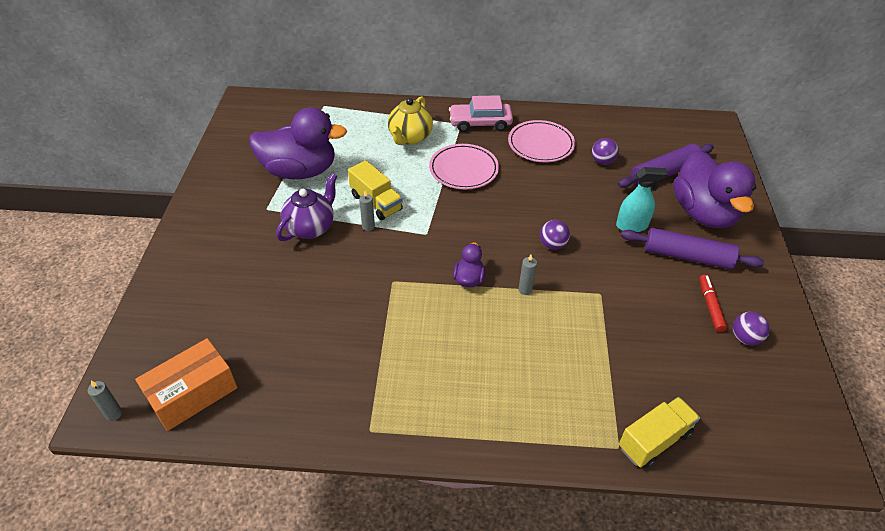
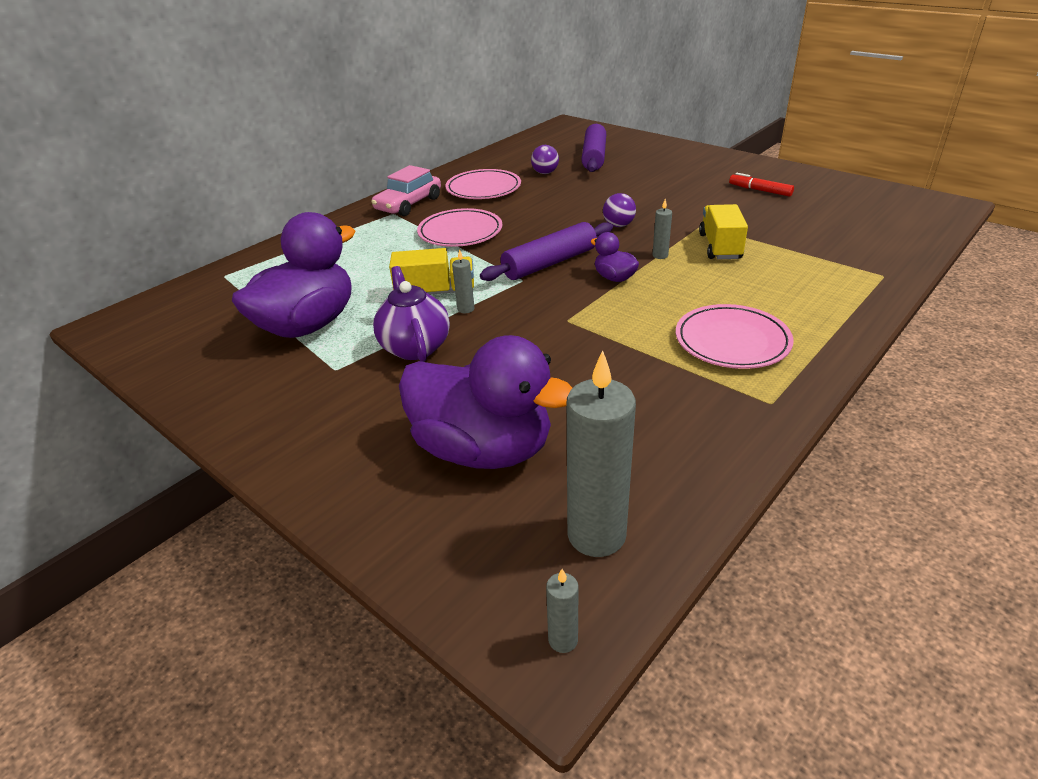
camera: 50 degrees left, 10 degrees down
orange box [135,338,237,431] -> grey candle [567,350,636,557]
yellow teapot [388,96,433,145] -> none
turquoise spray bottle [616,167,668,232] -> none
yellow truck [619,397,700,468] -> yellow truck moved to [699,204,748,259]
purple rolling pin [621,228,764,269] -> purple rolling pin moved to [480,222,613,281]
purple duck [673,151,756,228] -> purple duck moved to [399,335,572,469]
purple ball [733,312,770,345] -> none
none -> pink plate [676,304,794,369]

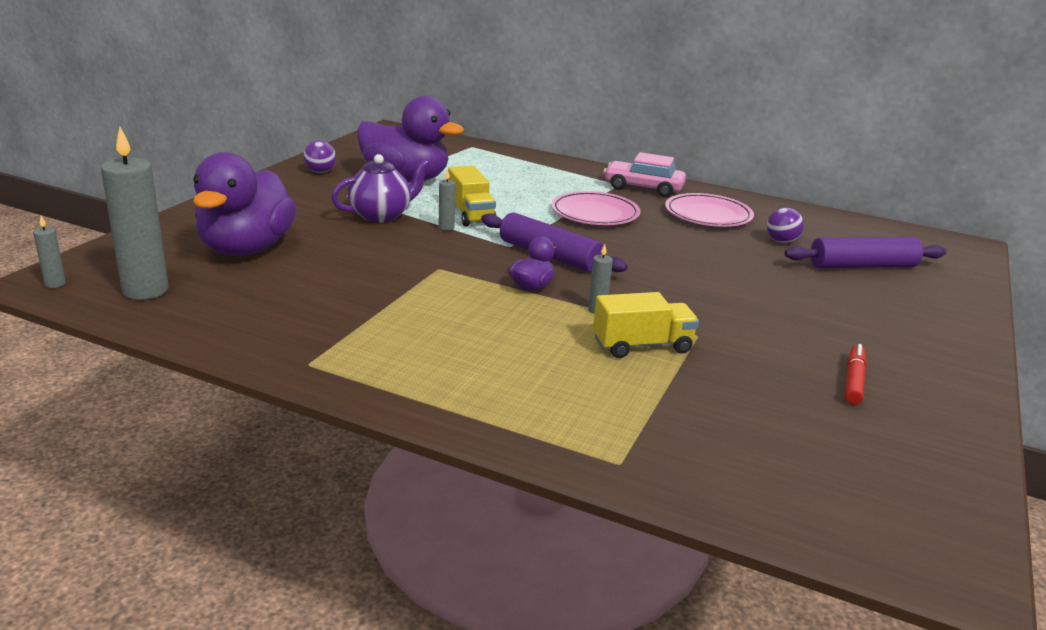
camera: 70 degrees right, 10 degrees down
purple ball [603,193,636,227] -> purple ball moved to [303,140,336,173]
pink plate [676,304,794,369] -> none

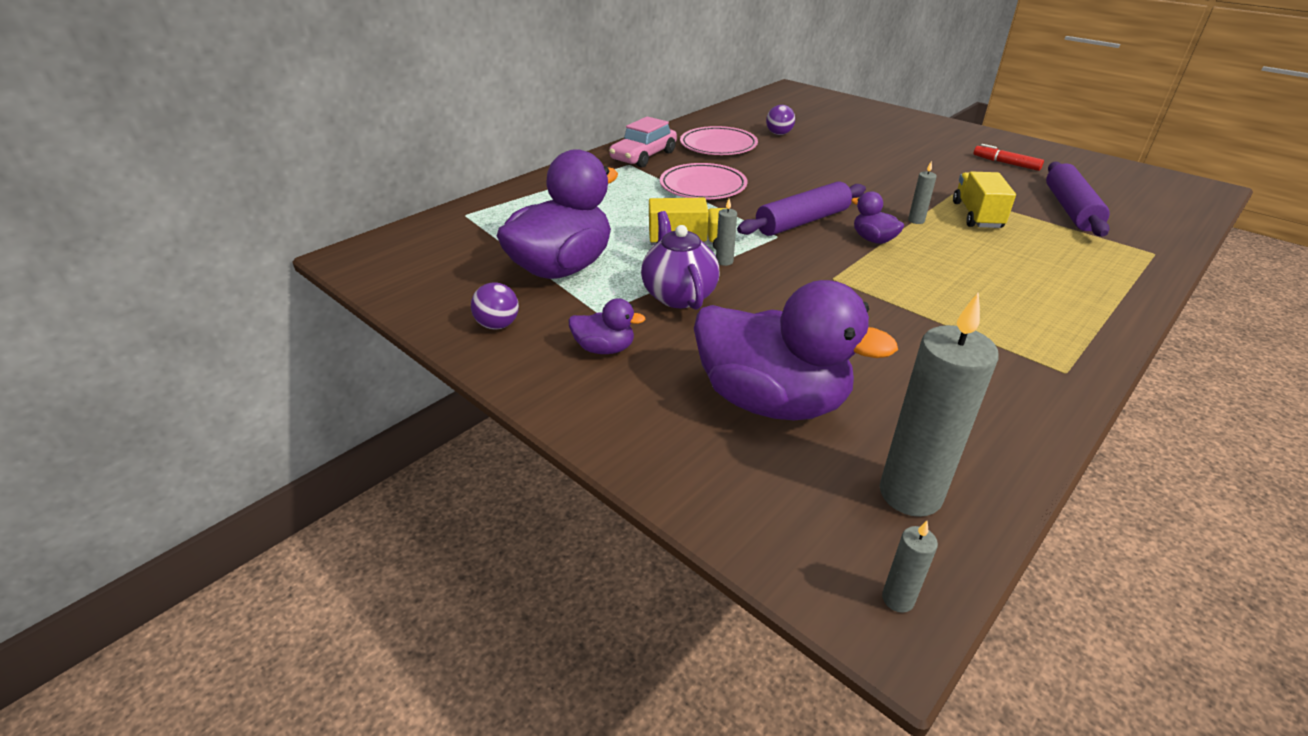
camera: 70 degrees left, 10 degrees up
purple rolling pin [785,237,946,268] -> purple rolling pin moved to [1046,161,1110,236]
none -> purple duck [569,298,645,354]

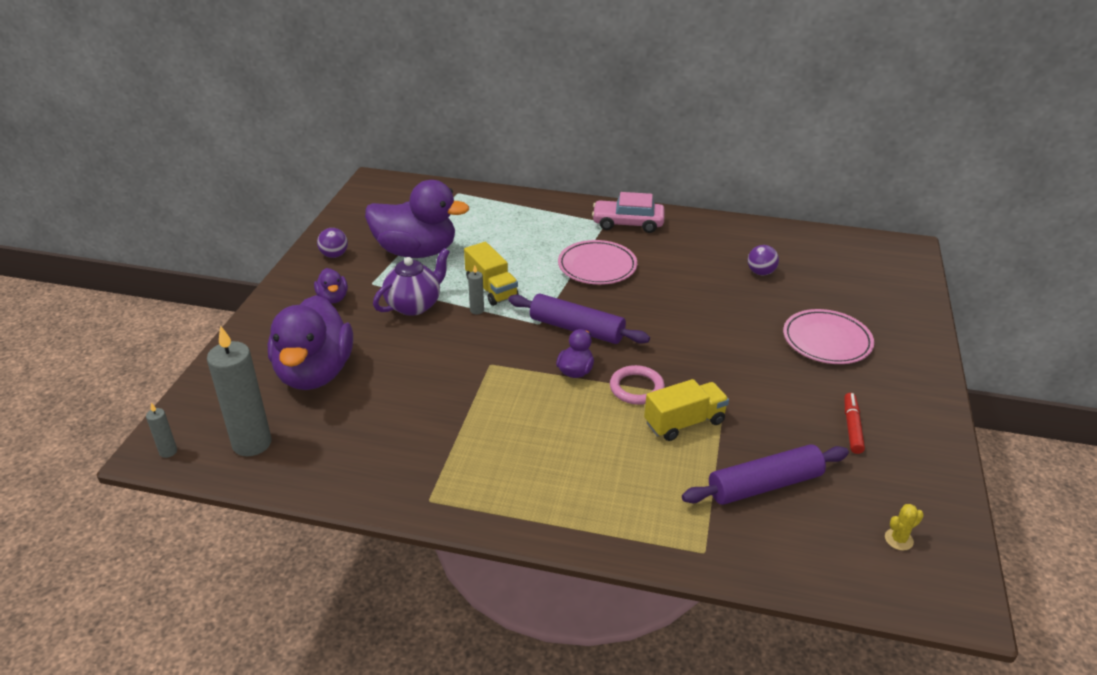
camera: 60 degrees right, 0 degrees up
pink plate [680,126,758,155] -> pink plate moved to [783,309,874,364]
grey candle [908,161,937,224] -> pink ring [610,365,665,405]
none -> yellow cactus [885,504,924,550]

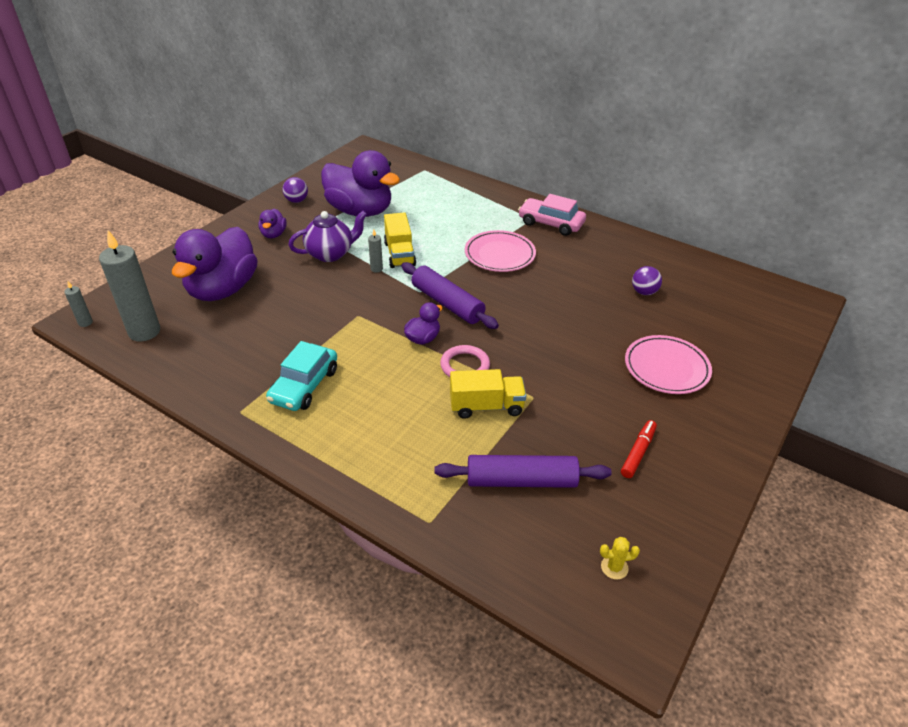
camera: 20 degrees right, 5 degrees up
none -> turquoise car [266,341,337,411]

